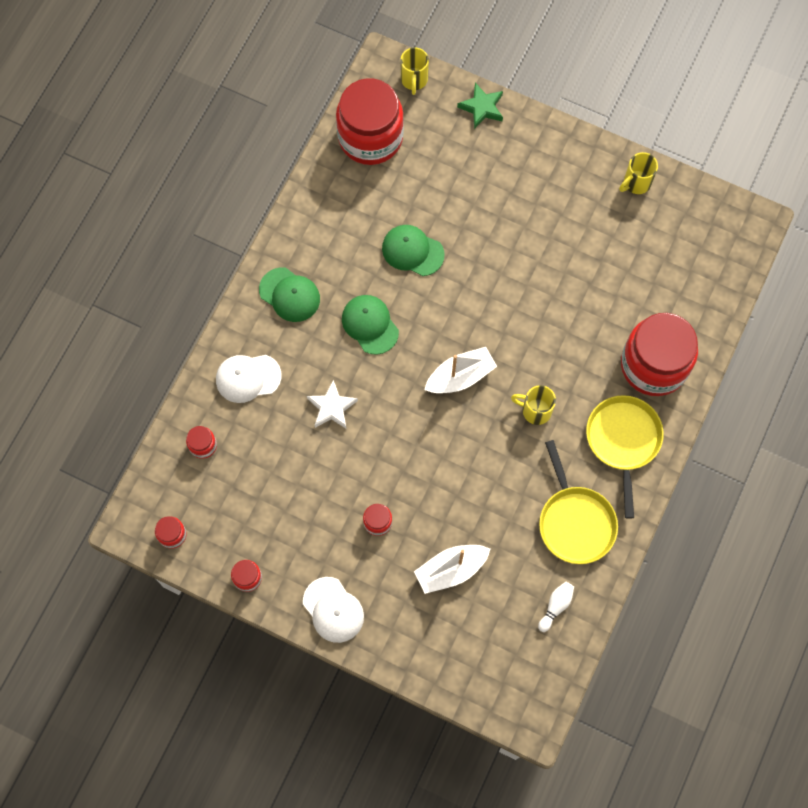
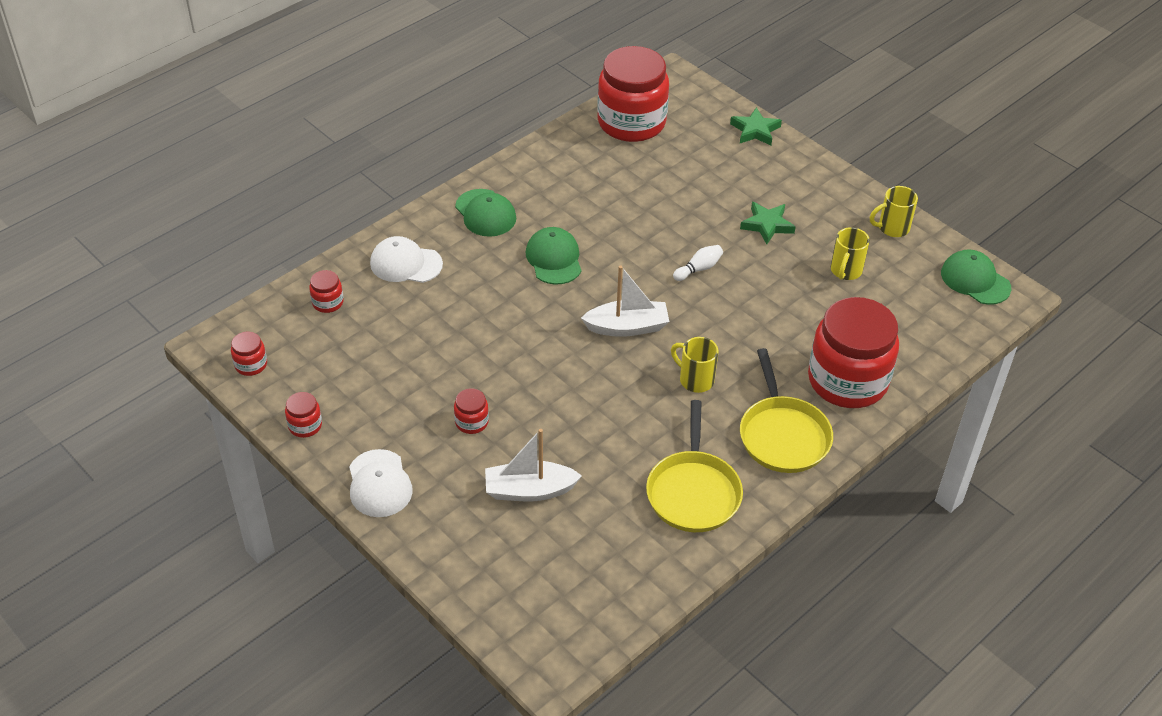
camera: 20 degrees right, 25 degrees down
white star [307,380,358,429] -> none
green cap [382,225,444,276] -> green cap moved to [941,249,1011,305]
yellow mug [401,47,429,95] -> yellow mug moved to [831,227,870,280]
white bowling pin [538,582,574,632] -> white bowling pin moved to [673,245,723,281]
yellow pan [586,395,664,519] -> yellow pan turned 150 degrees clockwise [740,348,833,473]
none -> green star [740,202,796,244]

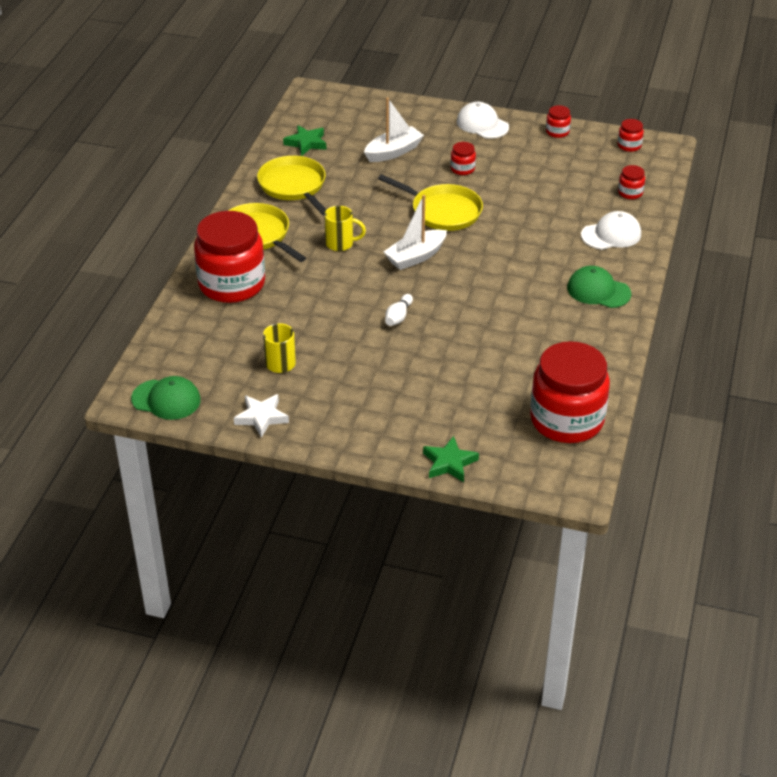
camera: 150 degrees right, 5 degrees down
green cap [526,227,582,285] -> none
green star [740,202,796,244] -> green star moved to [283,125,327,156]
yellow mug [870,186,918,237] -> white star [234,394,289,438]
none -> yellow pan [378,174,483,231]

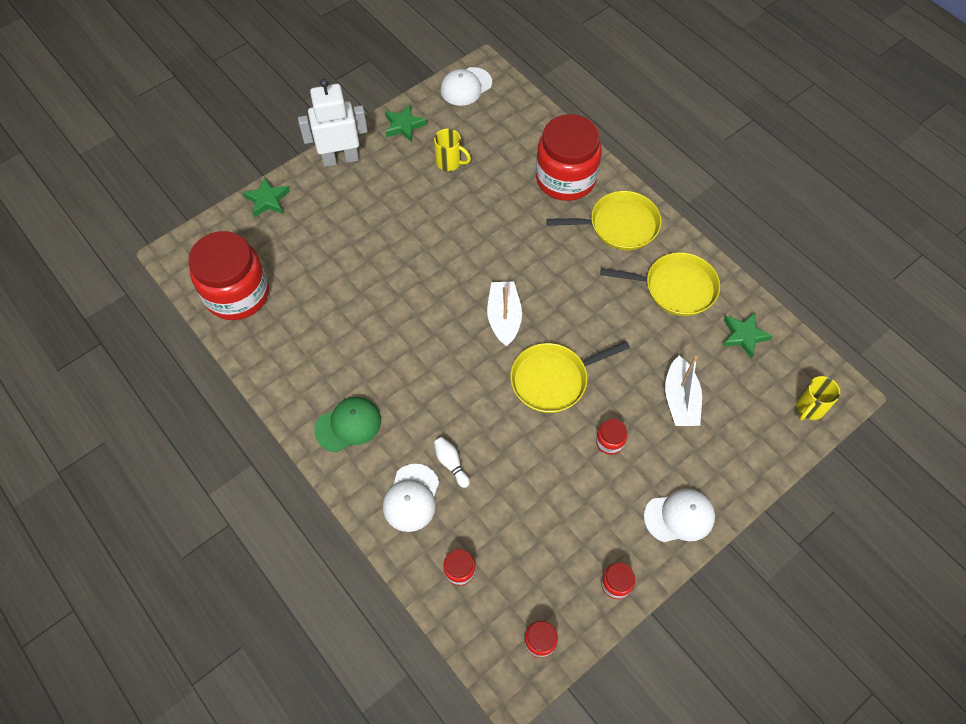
camera: 125 degrees right, 20 degrees up
green cap [131,376,201,420] -> white cap [441,67,492,106]
white star [234,394,289,438] -> green star [385,104,427,142]
yellow mug [324,206,366,251] -> yellow mug moved to [796,376,840,420]
white bowling pin [385,294,413,326] -> white bowling pin moved to [434,437,470,488]
none -> white robot [298,79,368,167]

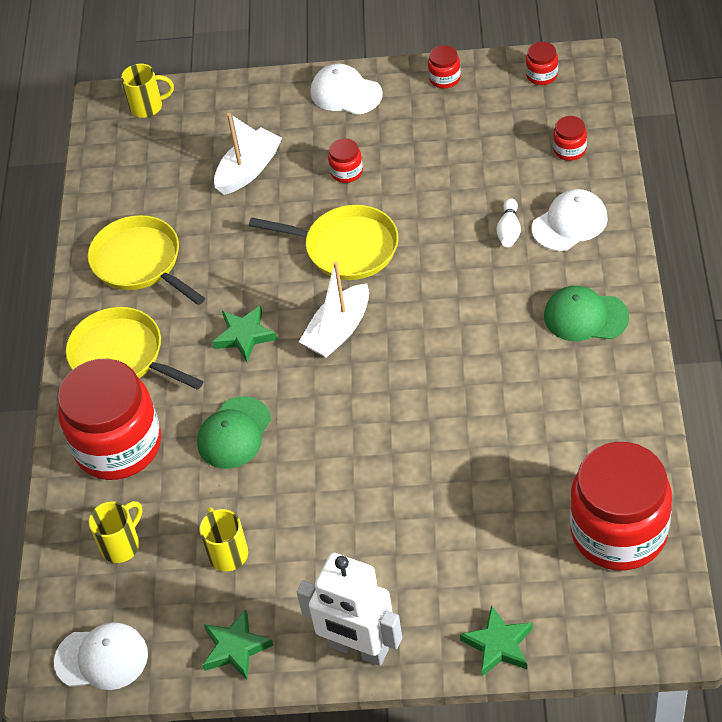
camera: 135 degrees left, 10 degrees down
green star [723,312,773,359] -> green star moved to [212,306,277,362]
none -> yellow mug [89,501,142,563]
none -> green cap [197,396,271,469]

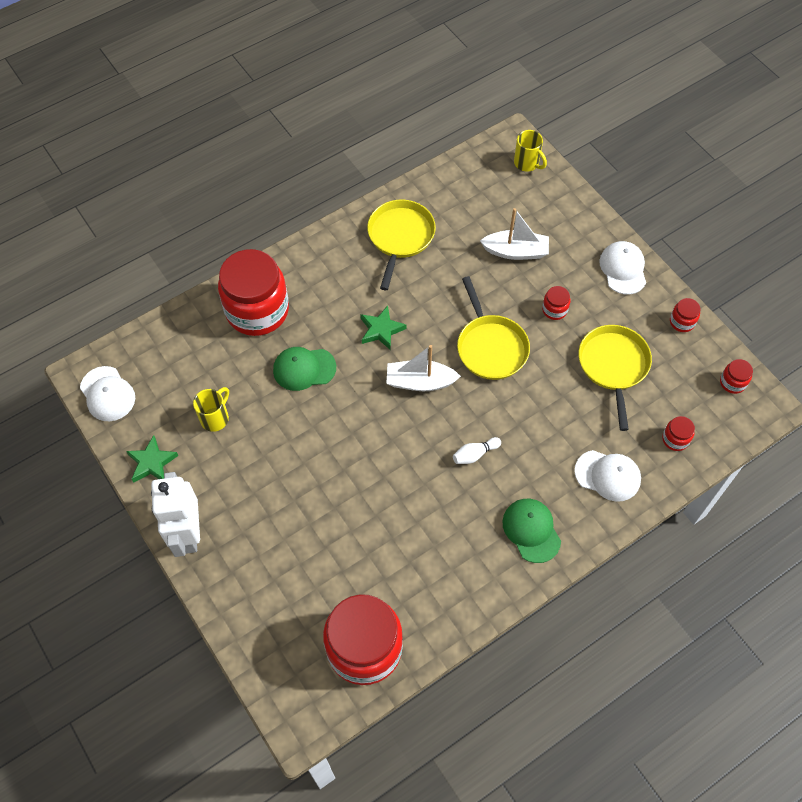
camera: 50 degrees right, 10 degrees up
yellow pan [66,307,203,390] -> yellow pan moved to [579,325,652,431]
yellow mug [89,501,142,563] -> none
green star [460,605,533,676] -> none
white bowling pin [496,198,521,247] -> white bowling pin moved to [453,437,501,464]

